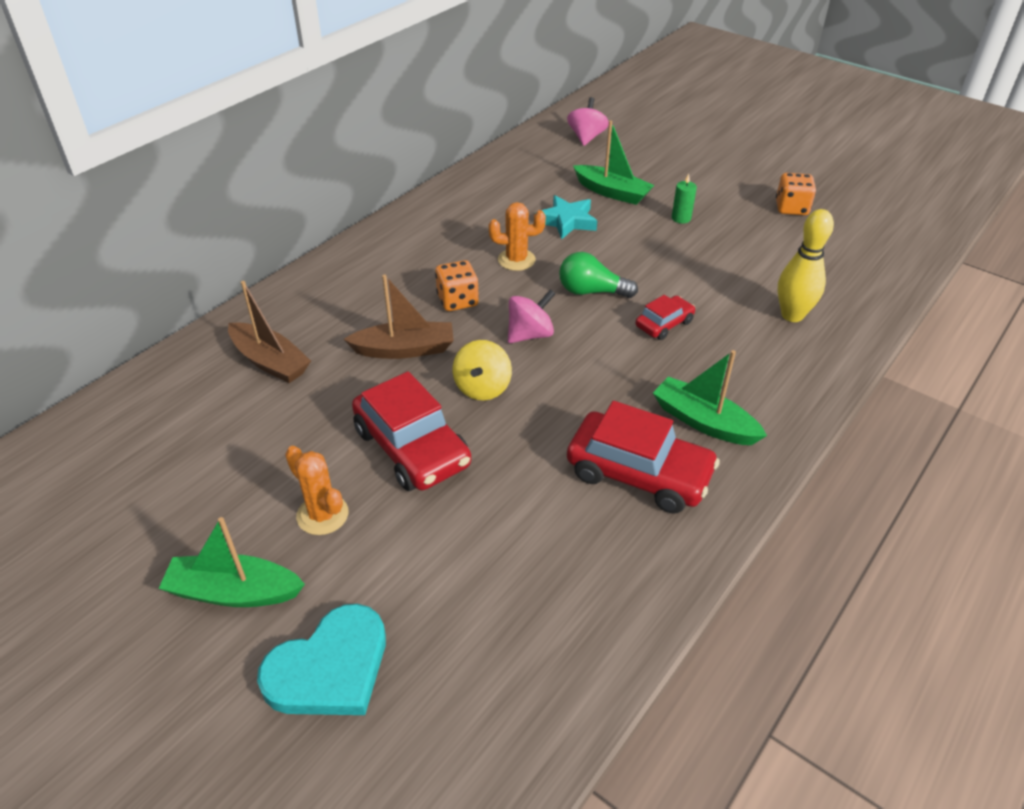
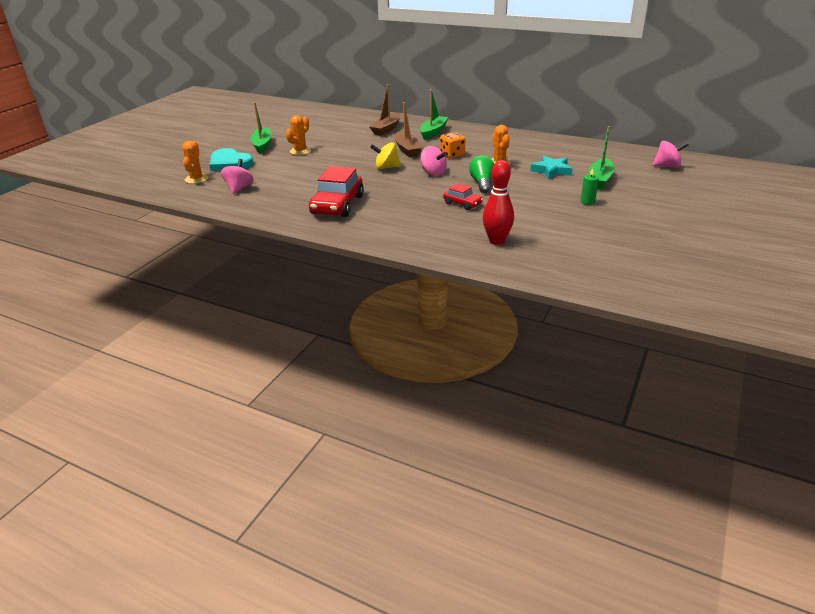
camera: 80 degrees right, 10 degrees down
red car [352,371,471,491] -> none
green boat [653,350,767,445] -> green boat moved to [420,90,449,140]
orange dice [776,173,816,215] -> none
yellow bowling pin [777,209,834,322] -> red bowling pin [483,160,514,245]
none -> orange cactus [183,141,208,184]
none -> pink spinning top [221,159,253,194]

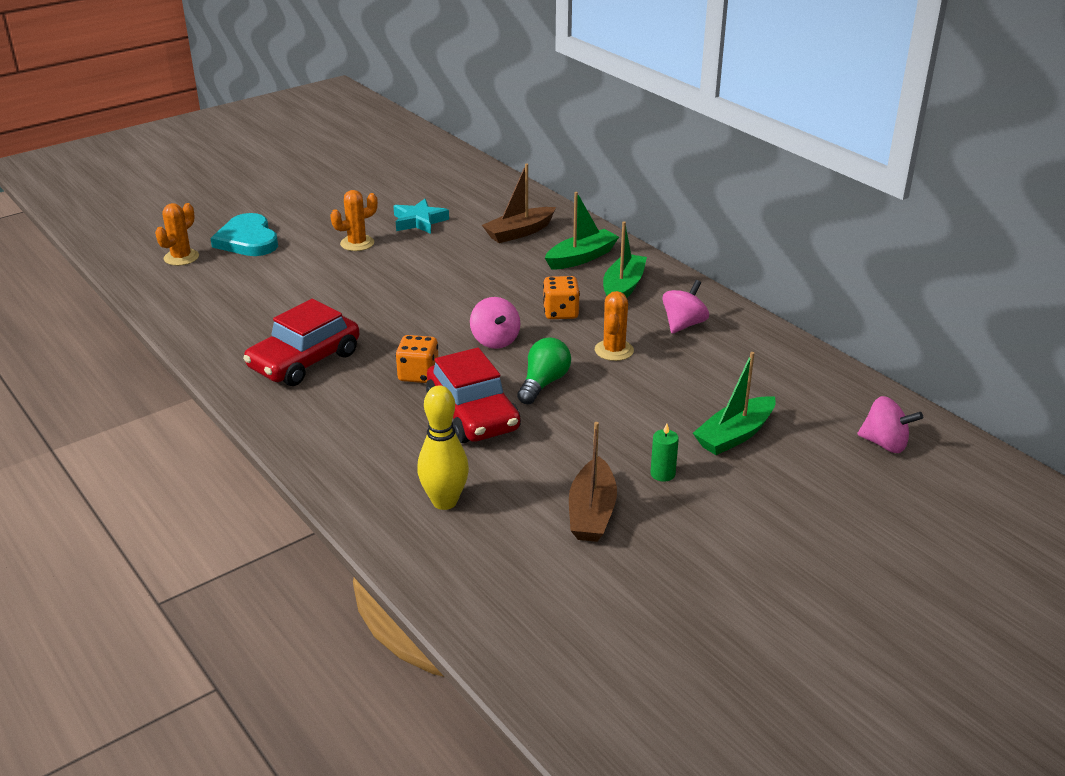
camera: 25 degrees right, 0 degrees up
pink spinning top [221,159,253,194] -> pink spinning top moved to [662,280,709,334]
green boat [250,102,272,154] -> green boat moved to [603,221,647,298]
yellow spinning top [370,142,401,169] -> none
brown boat [395,102,422,157] -> brown boat moved to [569,422,617,542]
red car [443,183,483,210] -> red car [426,348,521,443], size x1.90
red bowling pin [483,160,514,245] -> yellow bowling pin [417,385,469,510]
turquoise star [530,156,573,179] -> turquoise star moved to [393,199,449,234]
none -> orange dice [396,335,438,383]

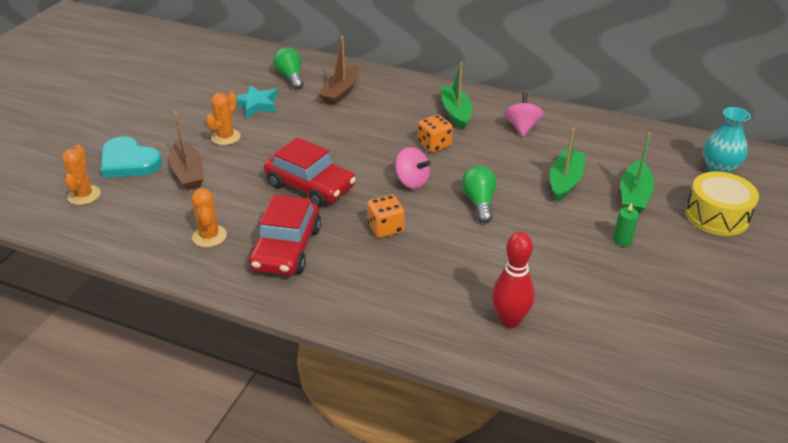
camera: 30 degrees left, 5 degrees up
yellow bowling pin [417,385,469,510] -> red bowling pin [492,232,535,328]
red car [426,348,521,443] -> red car moved to [264,137,356,208]
green boat [545,192,619,270] -> green boat moved to [550,128,585,202]
brown boat [569,422,617,542] -> brown boat moved to [169,111,204,190]
orange cactus [595,291,634,361] -> orange cactus moved to [192,188,227,247]
pink spinning top [857,396,923,453] -> turquoise vase [703,107,751,173]
none -> green light bulb [273,47,304,90]
none -> yellow drum [685,172,759,236]

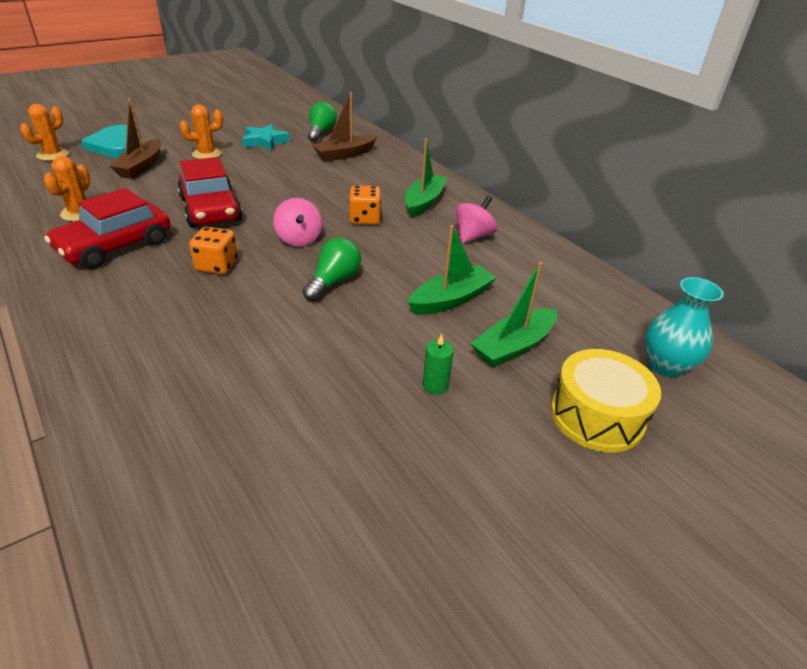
camera: 30 degrees right, 0 degrees up
red bowling pin [492,232,535,328] -> none

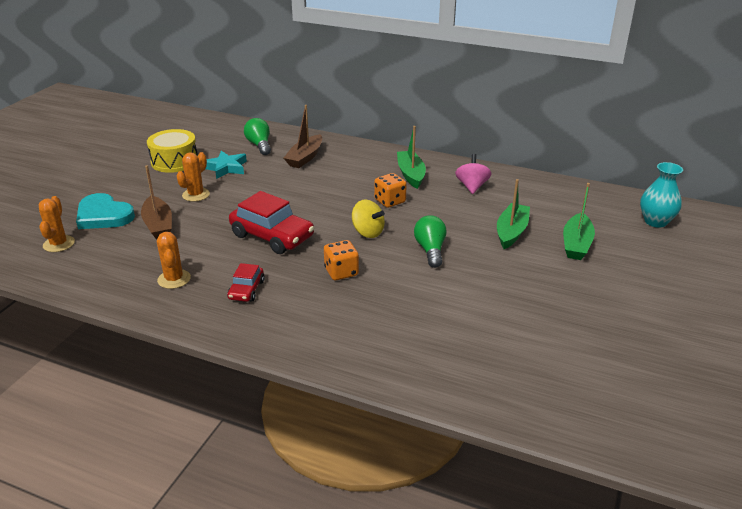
camera: 30 degrees left, 5 degrees down
red car [44,188,170,269] -> red car [227,263,265,302], size x0.53
pink spinning top [273,198,322,246] -> yellow spinning top [352,199,385,238]
green candle [422,334,454,395] -> none
yellow drum [551,349,661,452] -> yellow drum moved to [147,129,198,173]

